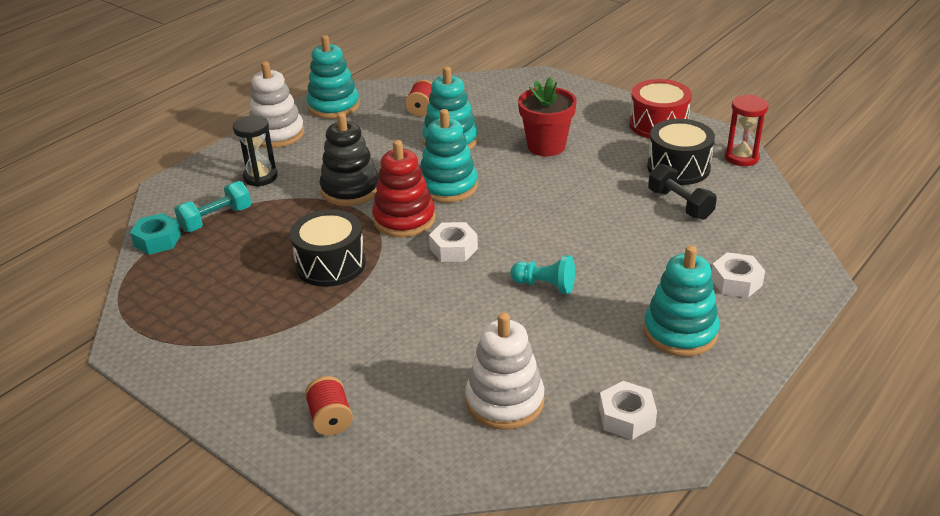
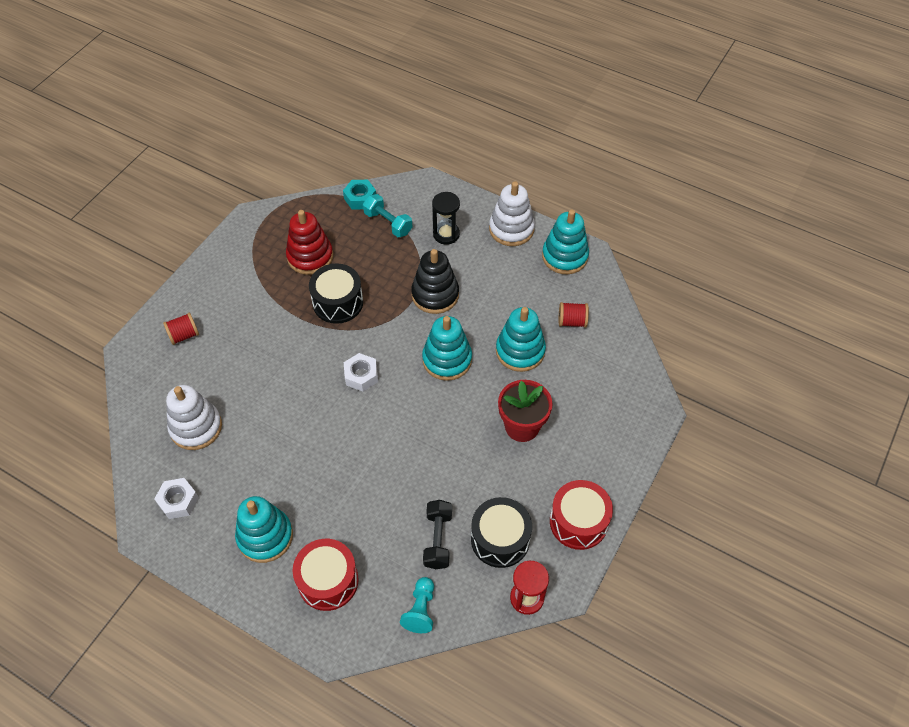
camera: 80 degrees right, 20 degrees up
red stacking toy [372,140,435,237] -> red stacking toy moved to [286,210,333,275]
turquoise pawn [510,255,575,294] -> turquoise pawn moved to [400,577,434,633]
black dumbbell [648,164,717,220] -> black dumbbell turned 45 degrees counterclockwise [423,500,452,569]
white nut [711,252,765,298] -> red drum [293,539,359,611]

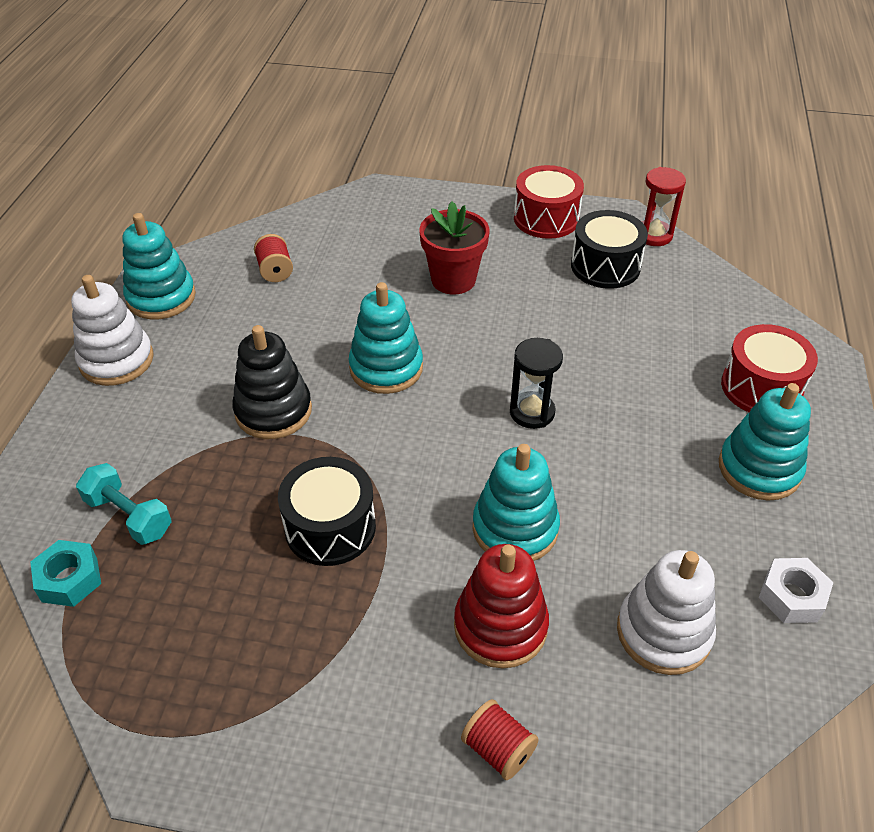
camera: 110 degrees left, 10 degrees down
red stacking toy [286,210,333,275] -> red stacking toy moved to [454,544,549,668]
white nut [344,353,378,392] -> none
turquoise dumbbell [363,194,412,237] -> turquoise dumbbell turned 75 degrees counterclockwise [76,463,172,545]
turquoise pawn [400,577,434,633] -> none
black dumbbell [423,500,452,569] -> none
black hourglass [432,192,460,245] -> black hourglass moved to [510,338,563,429]
turquoise stacking toy [496,307,546,372] -> turquoise stacking toy moved to [472,444,560,561]

